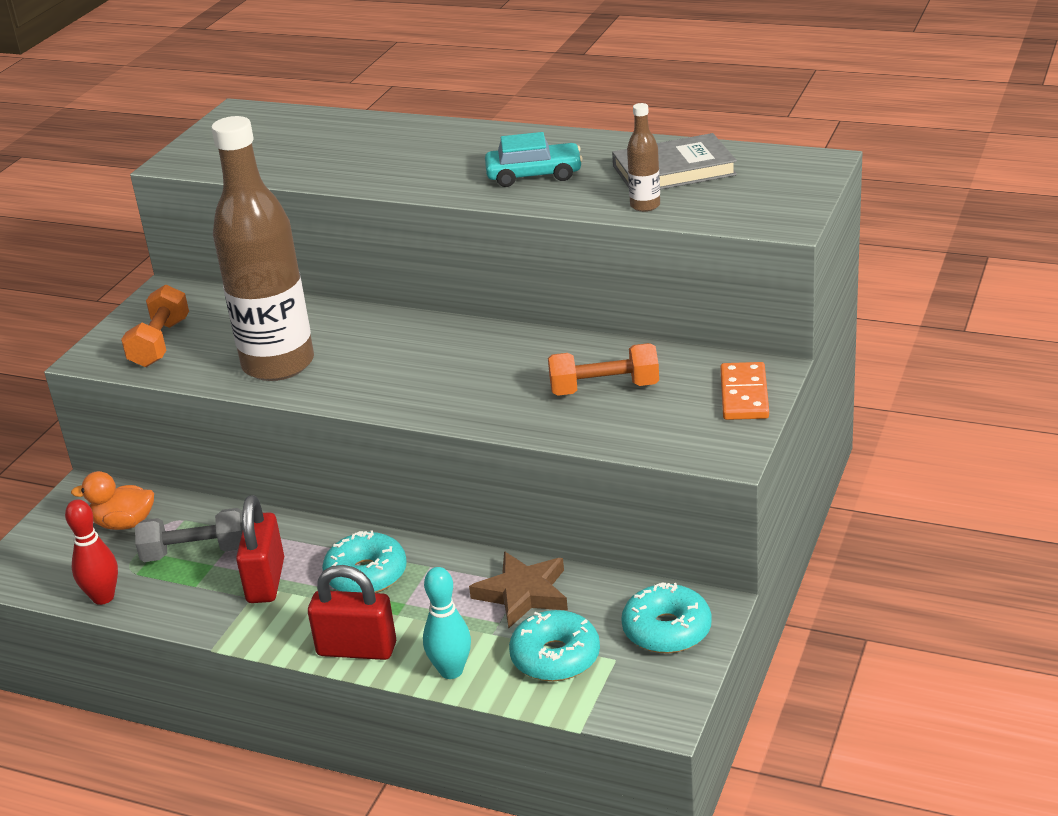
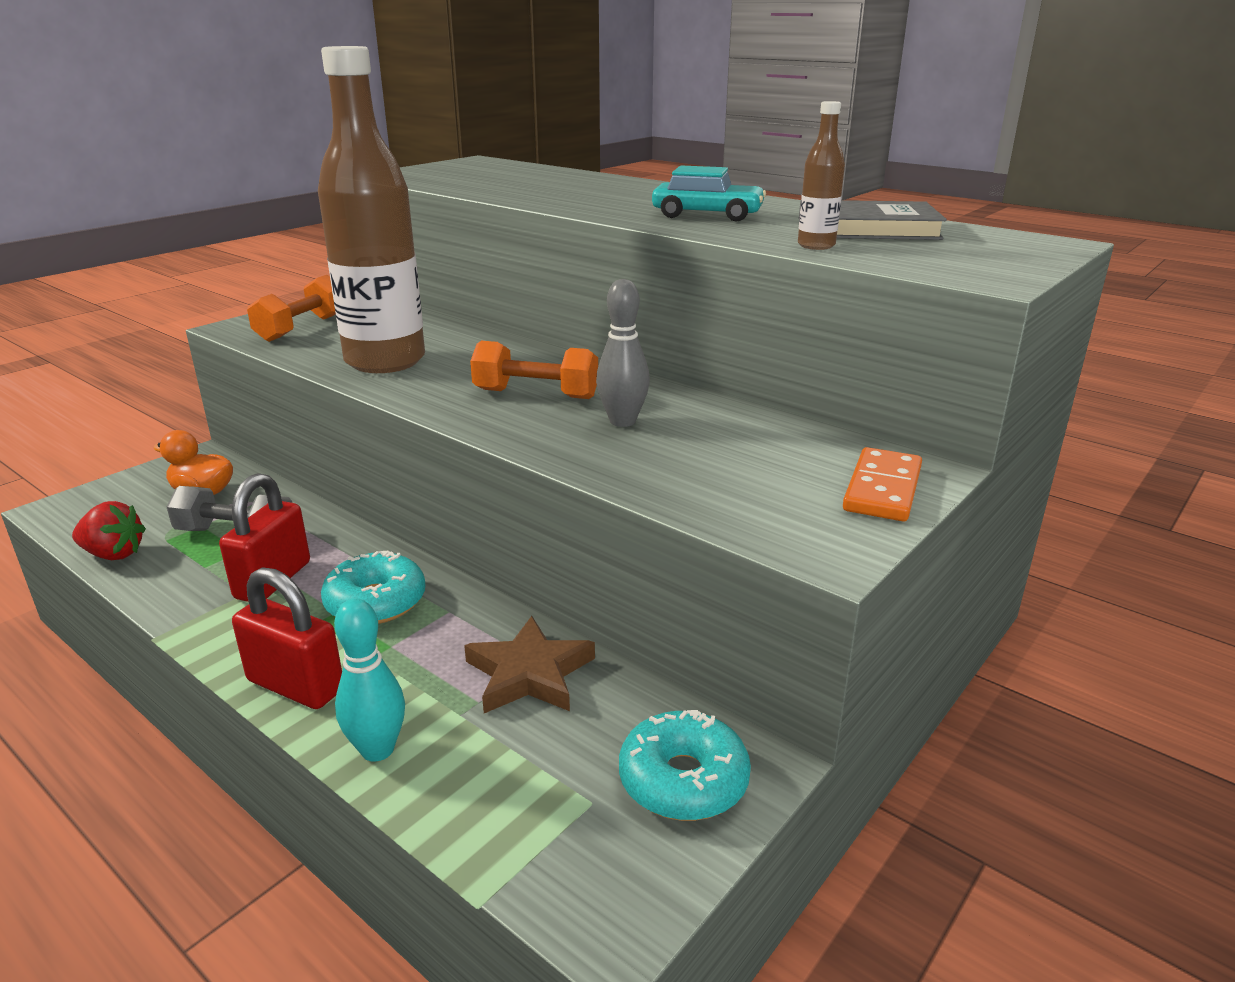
camera: 15 degrees right, 5 degrees down
red bowling pin [65,499,118,605] -> red strawberry [72,501,146,560]
turquoise donut [509,610,600,681] -> none
orange dumbbell [548,343,659,396] -> orange dumbbell moved to [470,341,598,399]
none -> grey bowling pin [596,279,650,427]

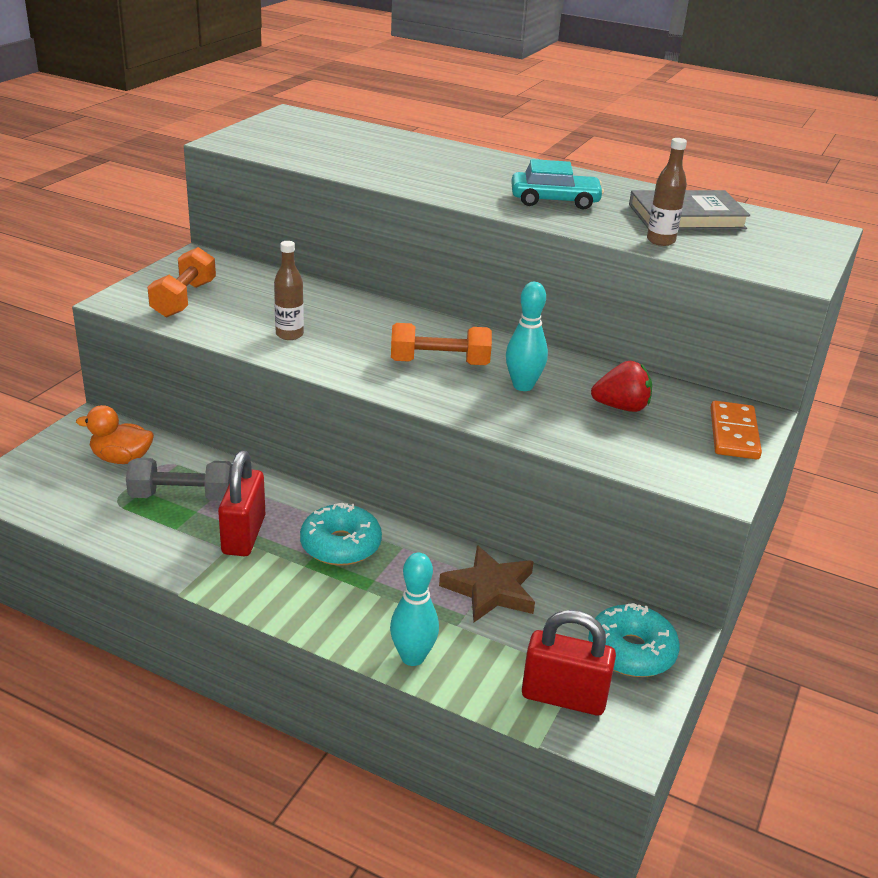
camera: 15 degrees left, 5 degrees up
red strawberry [72,501,146,560] -> red strawberry moved to [591,361,652,412]
red padlock [232,567,342,709] -> red padlock moved to [522,610,616,715]
brown bottle [318,46,425,373] -> brown bottle [274,241,304,340], size x0.40
grey bowling pin [596,279,650,427] -> turquoise bowling pin [506,282,548,391]

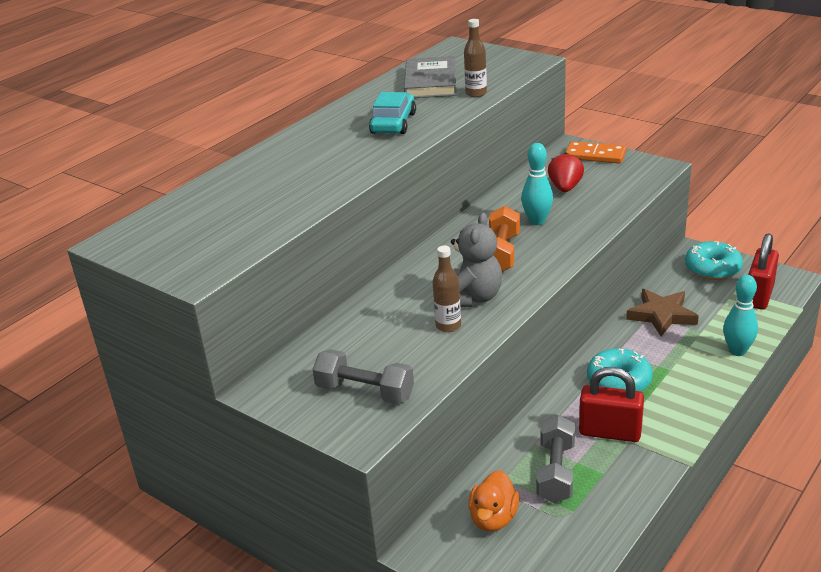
camera: 75 degrees left, 0 degrees up
orange dumbbell [147,247,216,317] -> grey dumbbell [312,349,414,404]
none -> grey teddy bear [451,212,502,307]

